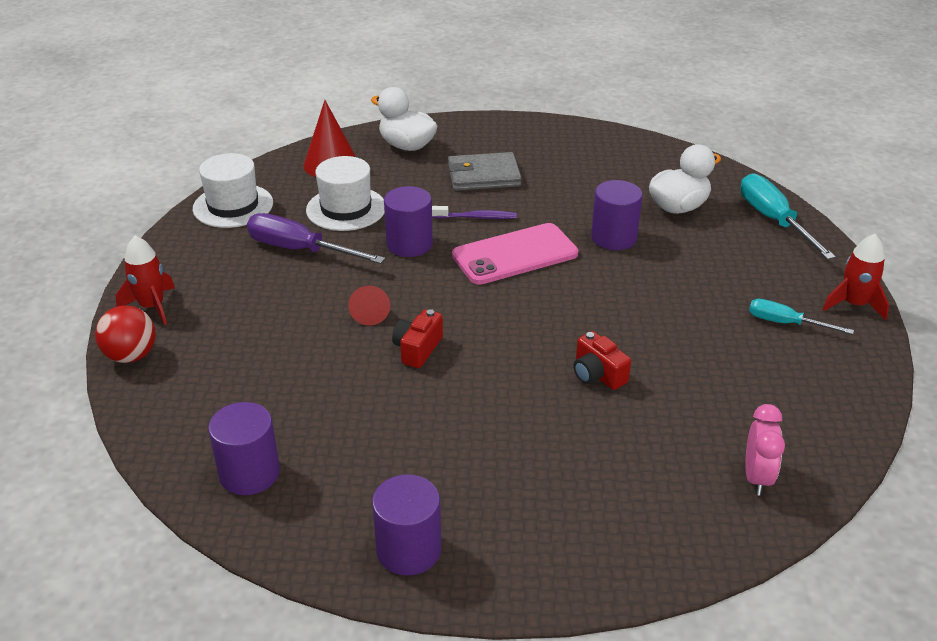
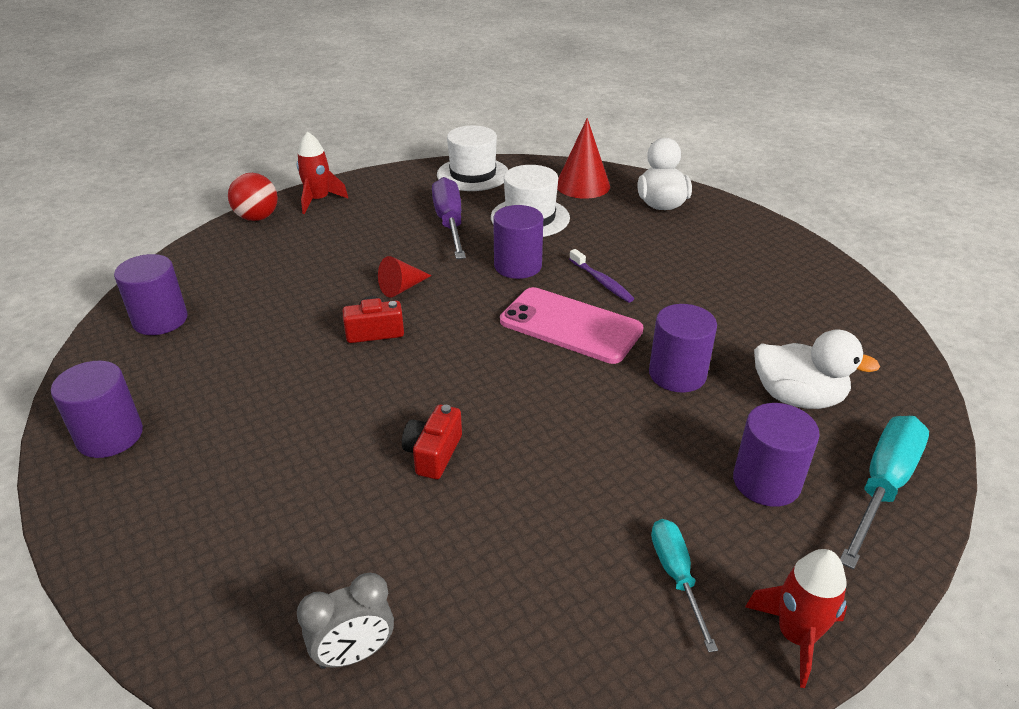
camera: 55 degrees right, 0 degrees up
grey wallet [448,152,522,191] -> none
pink clock [745,404,785,495] -> grey clock [297,573,394,669]
none -> purple cylinder [733,403,820,507]

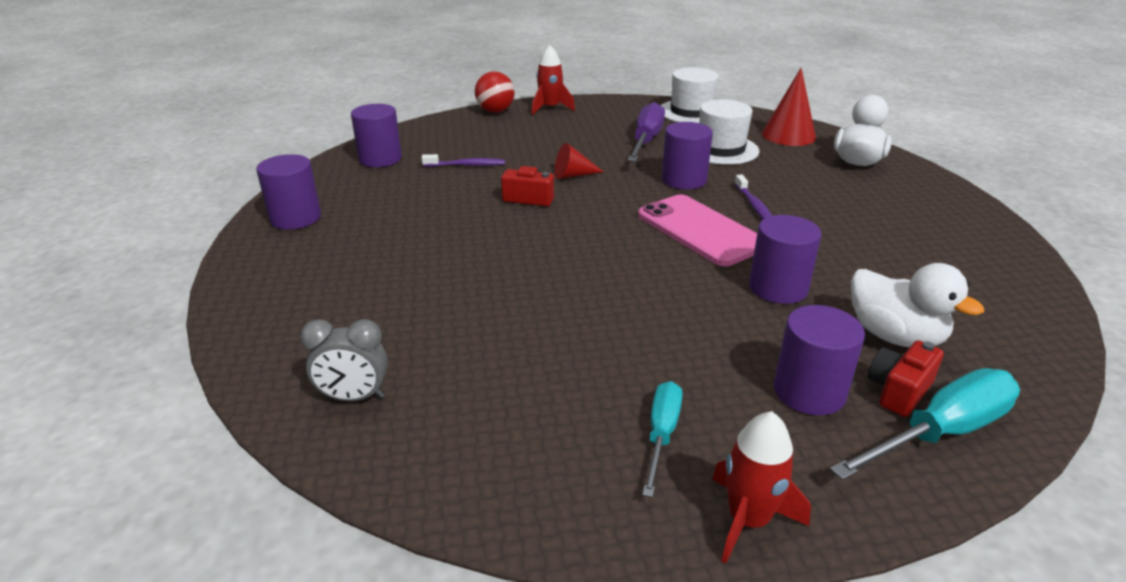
camera: 25 degrees right, 5 degrees down
red camera [402,405,462,479] -> red camera moved to [868,340,944,417]
none -> purple toothbrush [422,154,505,167]

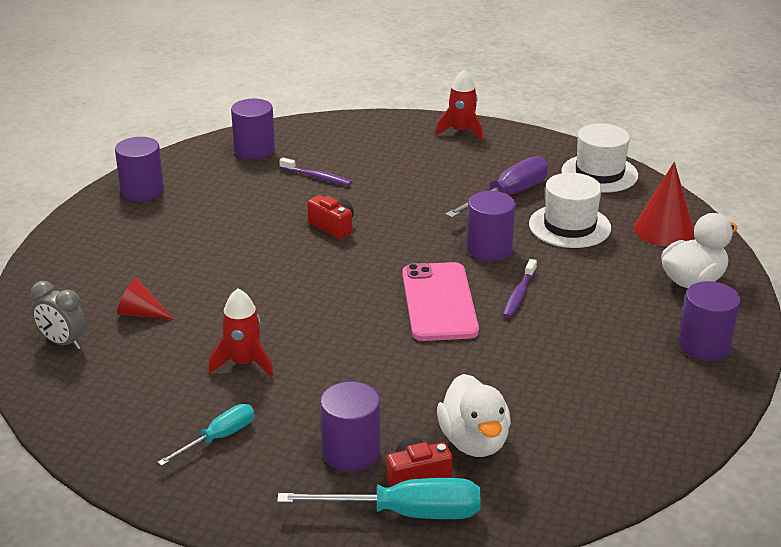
camera: 30 degrees right, 0 degrees up
red ball [475,71,515,113] -> none
red cone [555,143,603,179] -> red cone moved to [117,278,174,319]
red rocket [712,411,811,564] -> red rocket moved to [209,289,274,377]
purple cylinder [749,215,821,304] -> purple cylinder moved to [678,281,741,361]

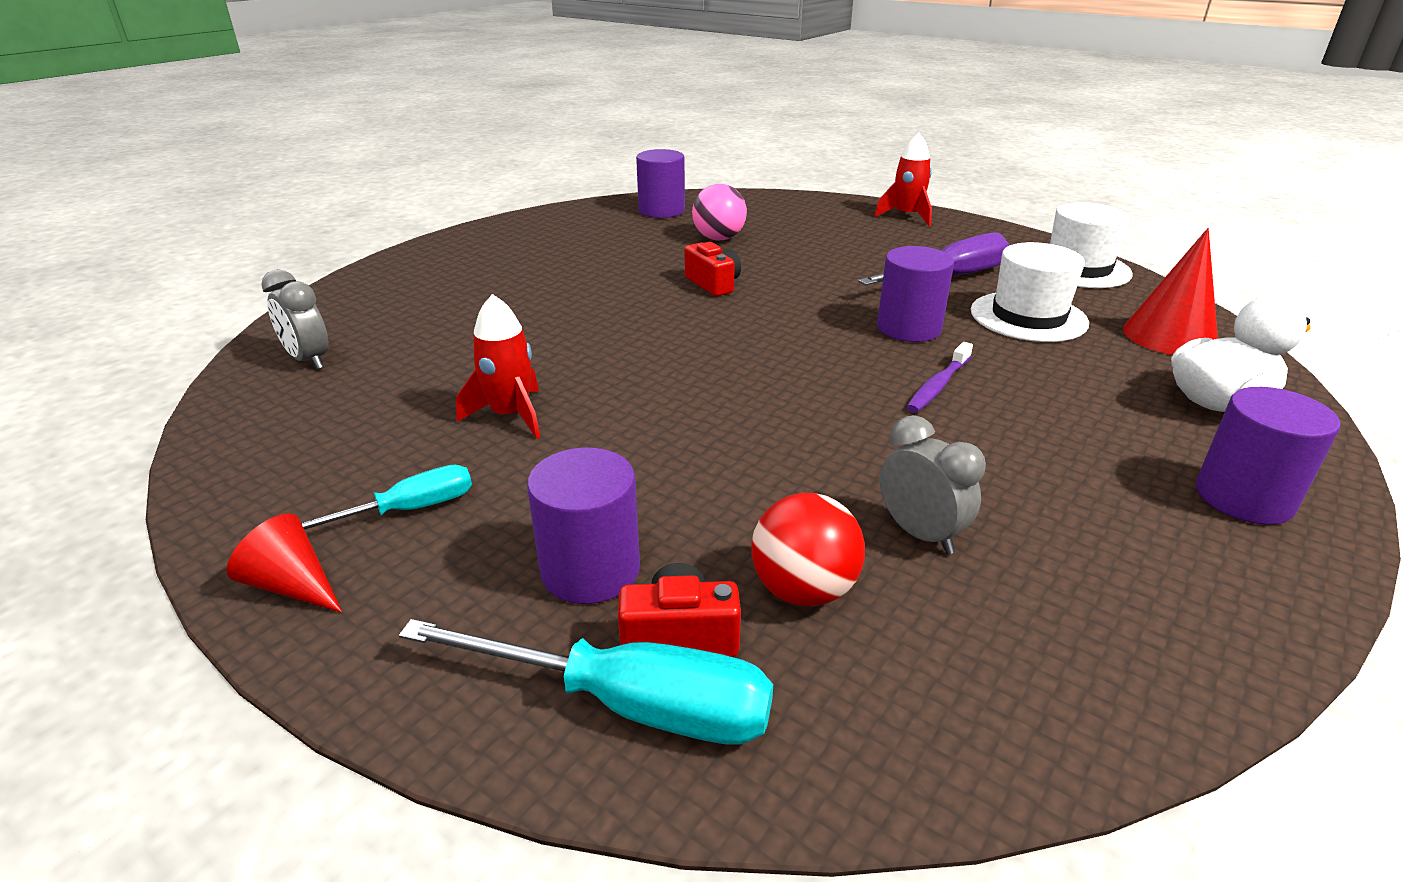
camera: 15 degrees right, 0 degrees up
purple cylinder [115,137,164,201] -> none
red cone [117,278,174,319] -> red cone moved to [226,514,342,613]
purple toothbrush [279,157,352,186] -> pink ball [692,184,747,240]
pink phone [402,262,479,341] -> none
white duck [437,374,511,457] -> red ball [751,493,865,607]
none -> grey clock [880,415,986,554]

